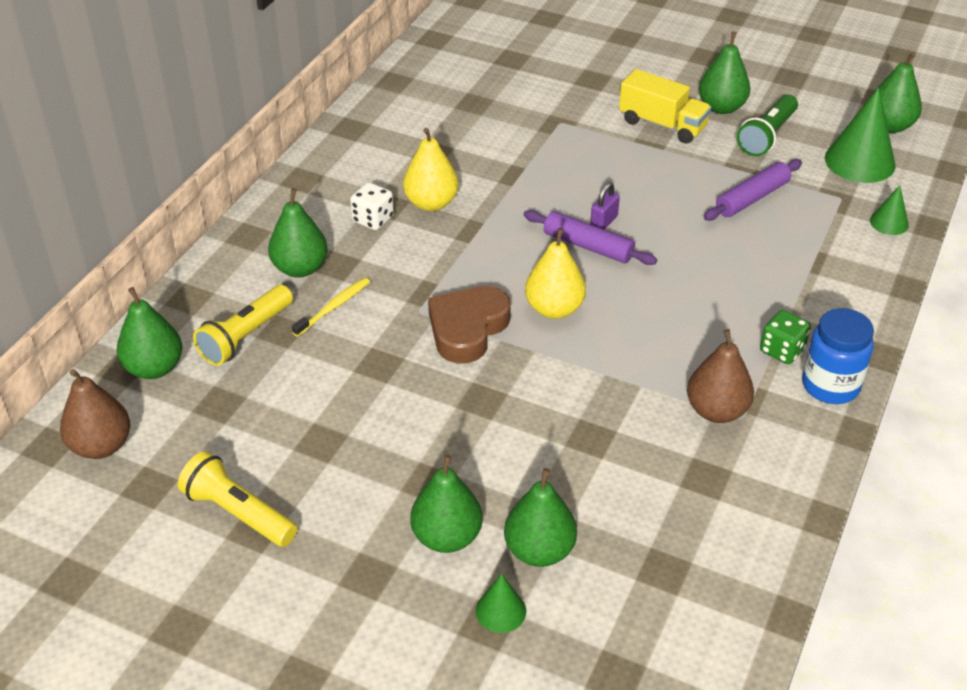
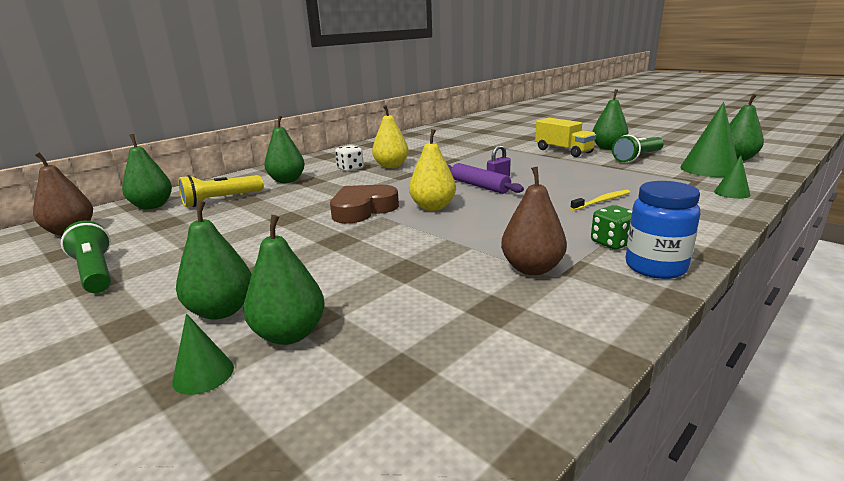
camera: 20 degrees right, 20 degrees down
yellow flashlight [178,451,297,547] -> green flashlight [61,221,111,293]
yellow toothbrush [292,278,370,337] -> yellow toothbrush moved to [570,190,630,211]
purple rolling pin [704,159,802,221] -> none

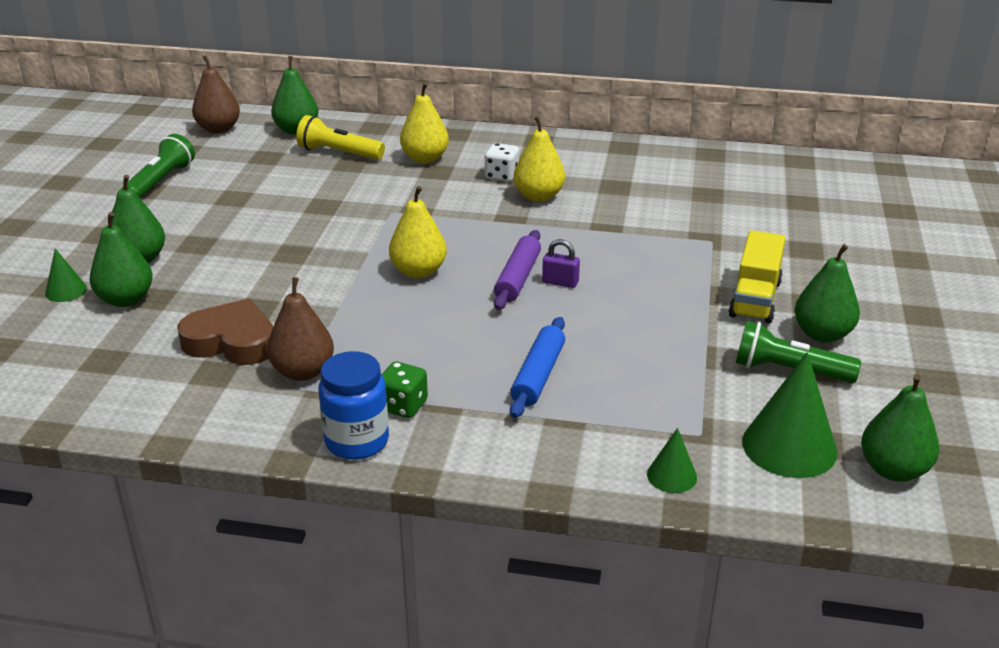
camera: 55 degrees right, 10 degrees up
green pear [264,116,305,183] -> yellow pear [400,83,449,163]
brown heart [330,185,399,224] -> brown heart moved to [177,299,273,365]
yellow toothbrush [570,190,630,211] -> blue rolling pin [510,317,565,418]

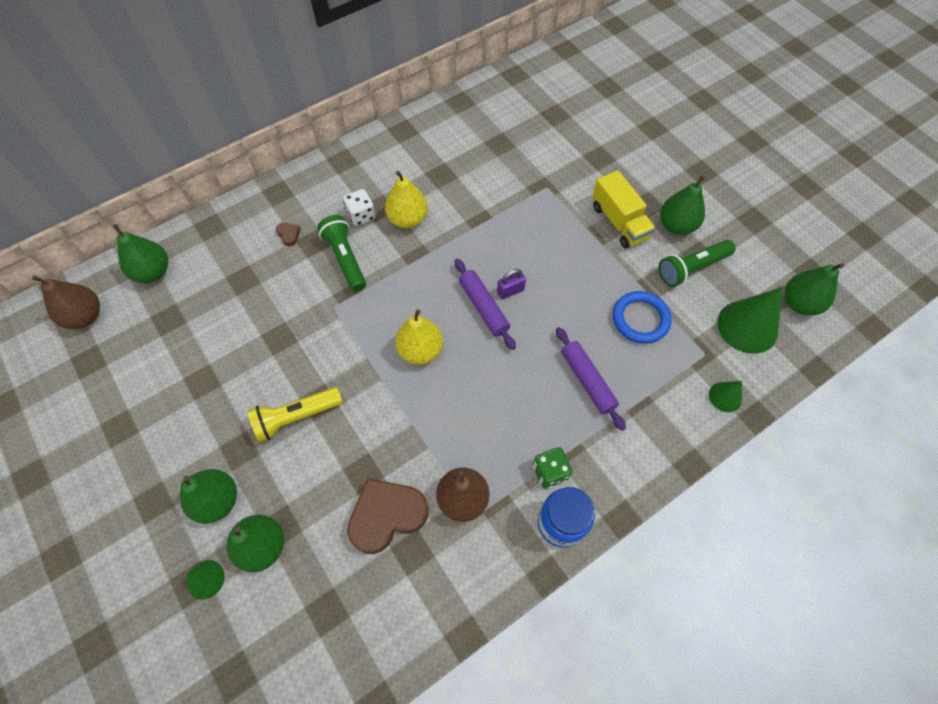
camera: 45 degrees left, 30 degrees up
green flashlight [122,134,195,198] -> green flashlight moved to [317,215,366,292]
yellow flashlight [296,115,385,160] -> yellow flashlight moved to [248,387,343,442]
yellow pear [400,83,449,163] -> brown heart [276,222,301,246]
blue rolling pin [510,317,565,418] -> purple rolling pin [556,327,626,431]
none -> blue ring [613,291,672,344]

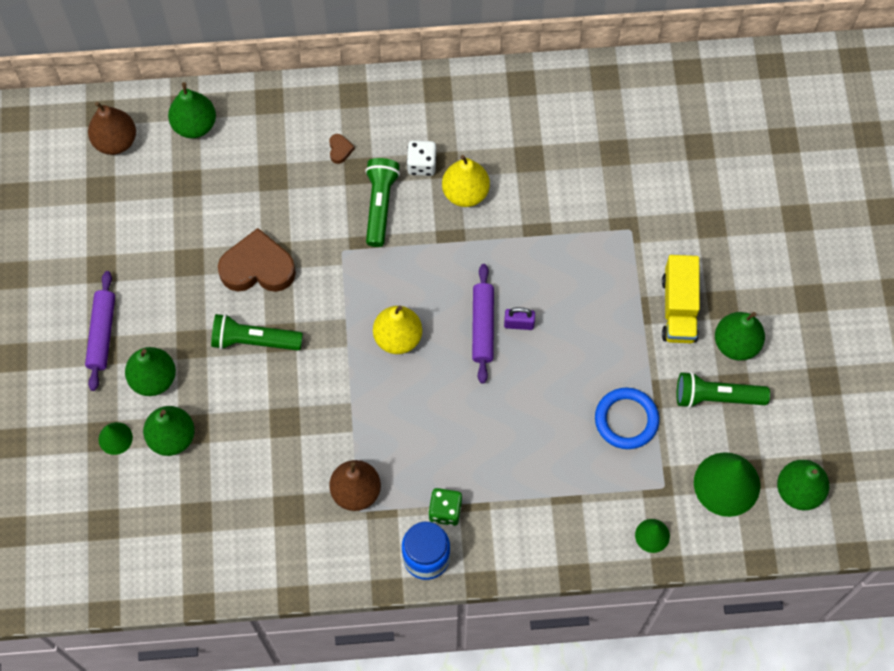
camera: 30 degrees right, 5 degrees up
yellow flashlight [248,387,343,442] -> green flashlight [211,314,303,351]
brown heart [347,478,429,554] -> brown heart moved to [218,228,296,292]
purple rolling pin [556,327,626,431] -> purple rolling pin moved to [85,271,115,391]

